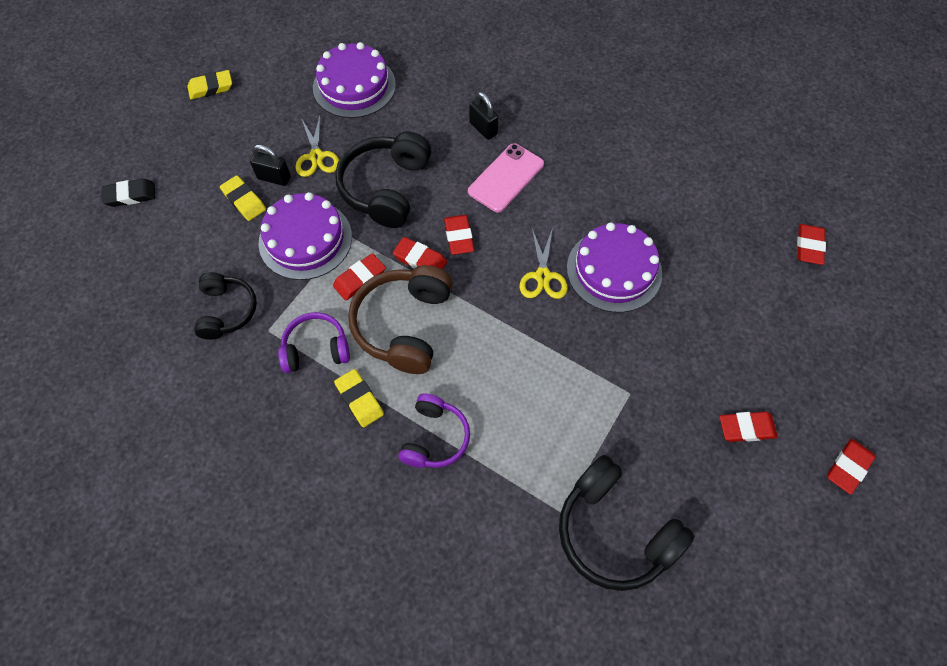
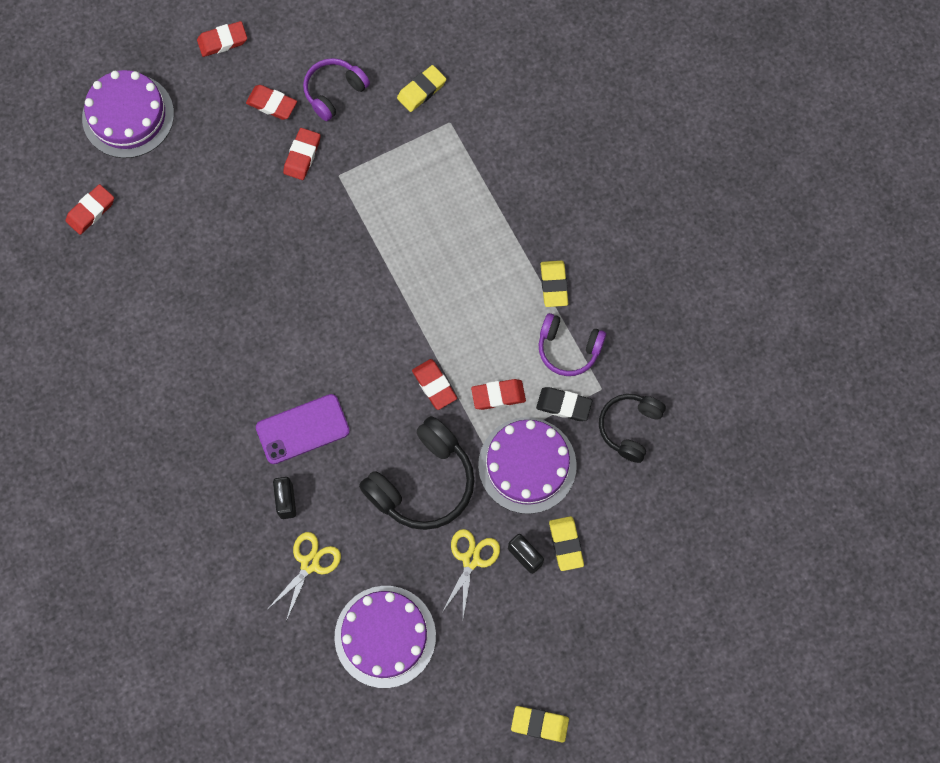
camera: 150 degrees left, 10 degrees up
black eraser [102,179,155,207] -> black eraser moved to [536,387,592,421]
brown headphones [348,265,453,374] -> none
purple headphones [398,394,470,468] -> purple headphones moved to [303,58,370,121]
red eraser [444,215,474,255] -> red eraser moved to [283,128,321,180]
pink phone [468,143,544,213] -> purple phone [256,394,350,464]
yellow scissors [520,228,568,299] -> yellow scissors moved to [268,532,341,621]
black headphones [559,455,695,591] -> yellow eraser [397,65,447,112]
purple cake [567,222,662,312] -> purple cake moved to [82,70,174,158]

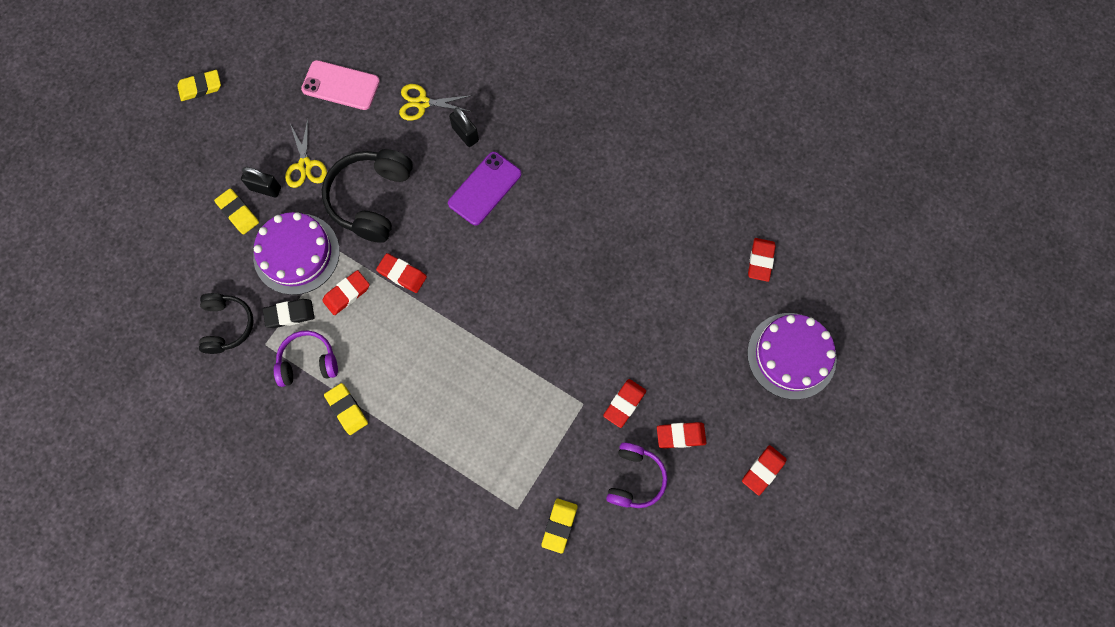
camera: 150 degrees right, 0 degrees up
yellow scissors [268,532,341,621] -> yellow scissors turned 90 degrees clockwise [399,84,472,121]
red eraser [283,128,321,180] -> red eraser turned 45 degrees clockwise [603,379,646,428]
purple cake [334,586,436,688] -> pink phone [301,60,380,110]

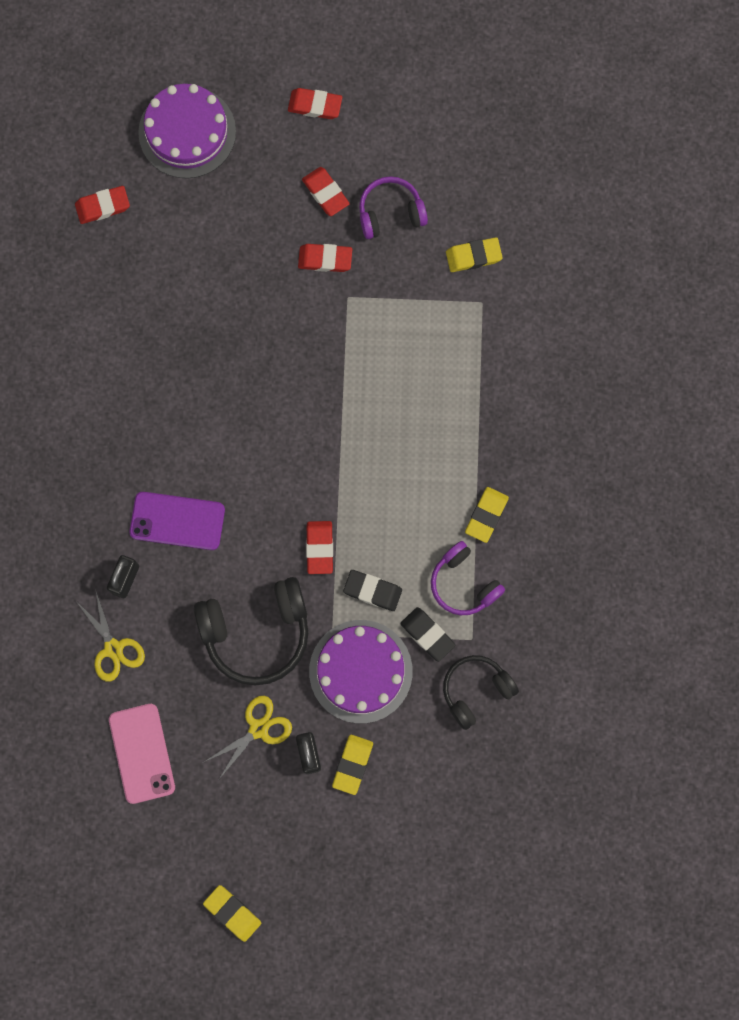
camera: 120 degrees left, 5 degrees up
red eraser [322,270,370,315] -> black eraser [343,570,402,611]

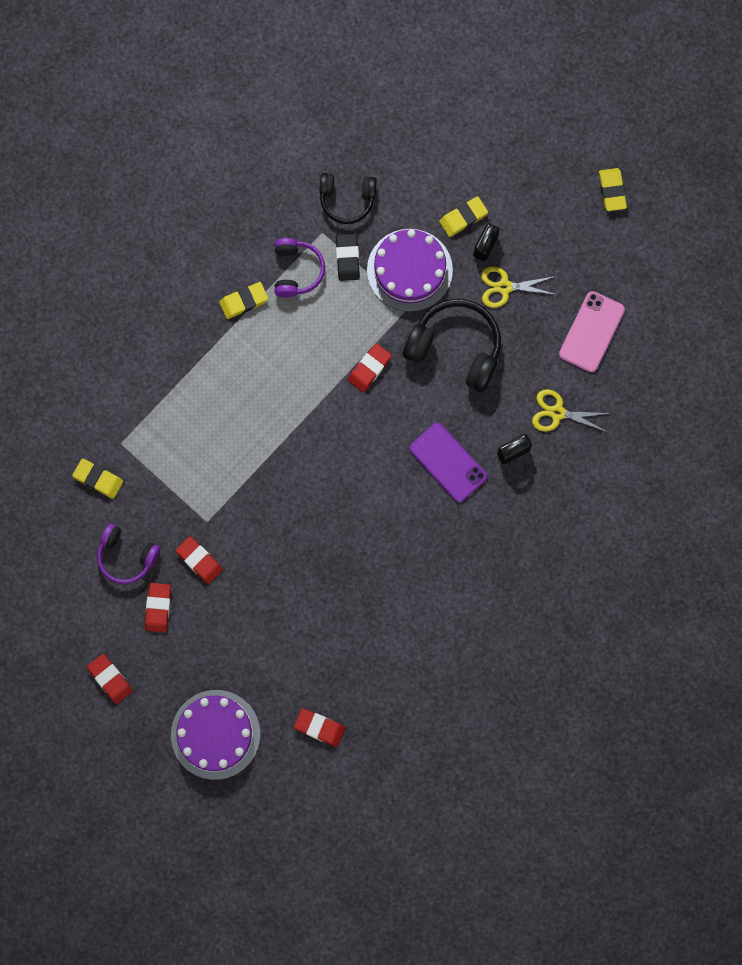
camera: 140 degrees left, 0 degrees up
yellow scissors [75,589,145,682] -> yellow scissors turned 90 degrees counterclockwise [532,389,611,432]
black eraser [343,570,402,611] -> none

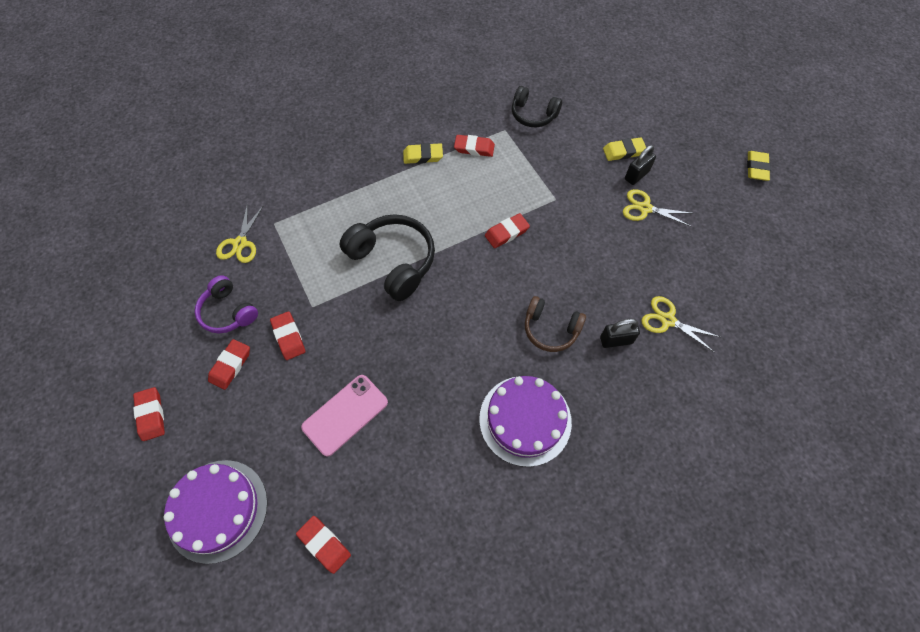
camera: 20 degrees right, 15 degrees down
yellow eraser [72,459,123,499] -> yellow scissors [216,203,264,263]
purple headphones [274,238,325,297] -> red eraser [454,135,495,157]
black eraser [336,233,360,281] -> none
purple cake [367,229,453,312] -> purple cake moved to [479,376,572,467]
black headphones [403,299,501,392] -> black headphones moved to [340,214,435,301]
purple phone [409,423,487,502] -> brown headphones [525,296,586,352]
pink phone [559,291,625,372] -> pink phone moved to [301,375,388,456]

